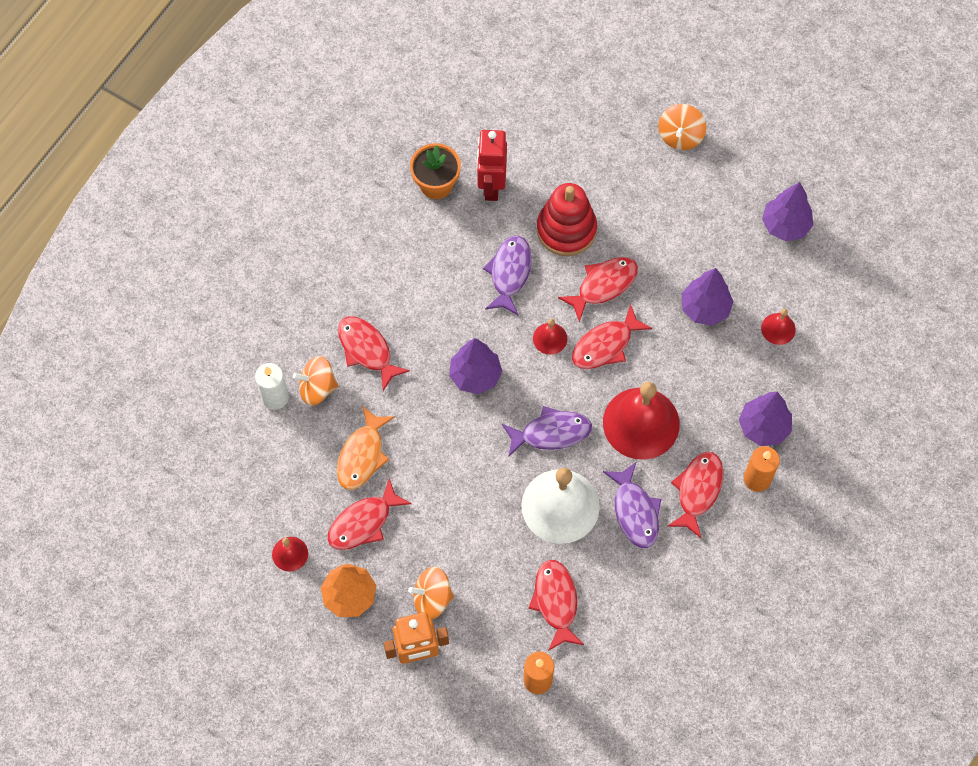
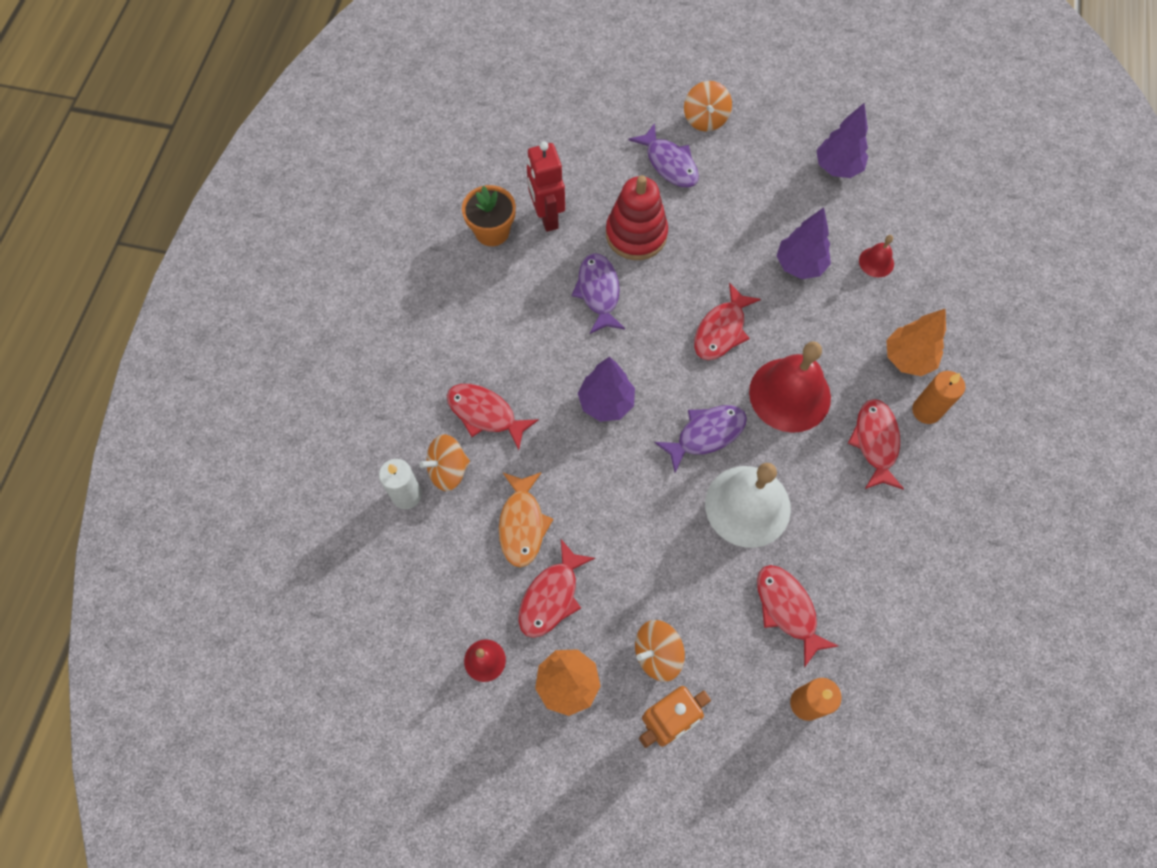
camera: 20 degrees left, 0 degrees up
red bell [533,319,567,355] -> none
red fish [558,257,638,322] -> none
purple fish [603,462,661,548] -> purple fish moved to [629,123,699,188]
purple tree [739,392,792,446] -> orange tree [886,309,946,376]

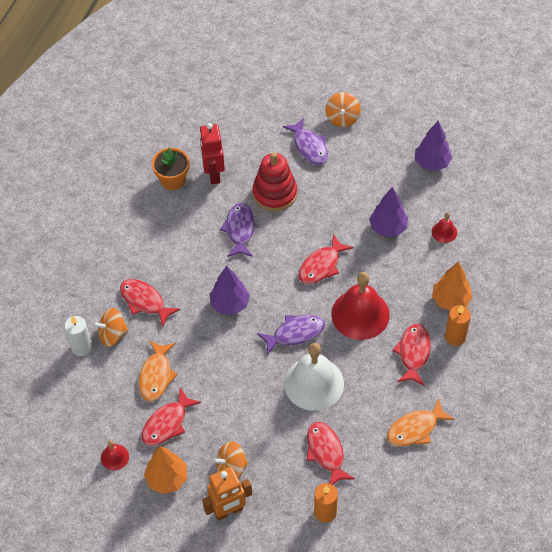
camera: 10 degrees right, 10 degrees down
none -> orange fish [387,398,455,446]

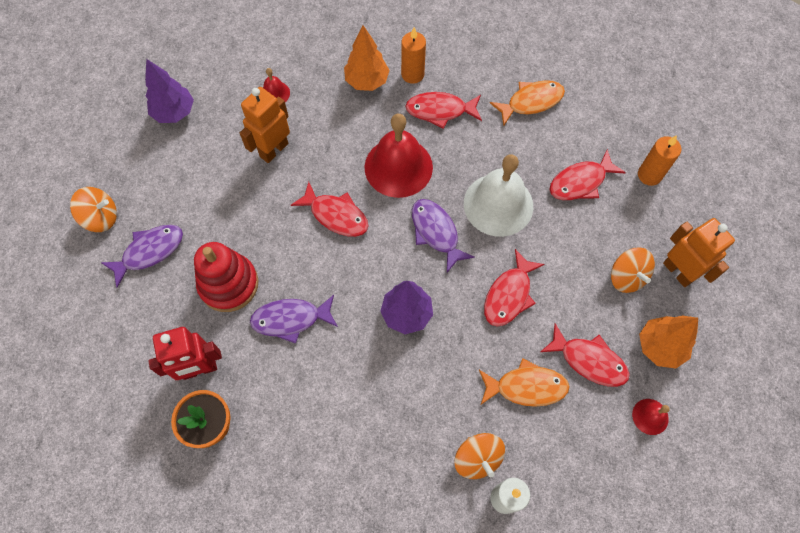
camera: 100 degrees left, 10 degrees up
red fish [120,279,180,326] -> red fish moved to [484,249,545,327]
purple tree [369,187,408,237] -> orange robot [240,87,290,163]
orange fish [387,398,455,446] -> orange fish turned 75 degrees counterclockwise [490,80,565,126]

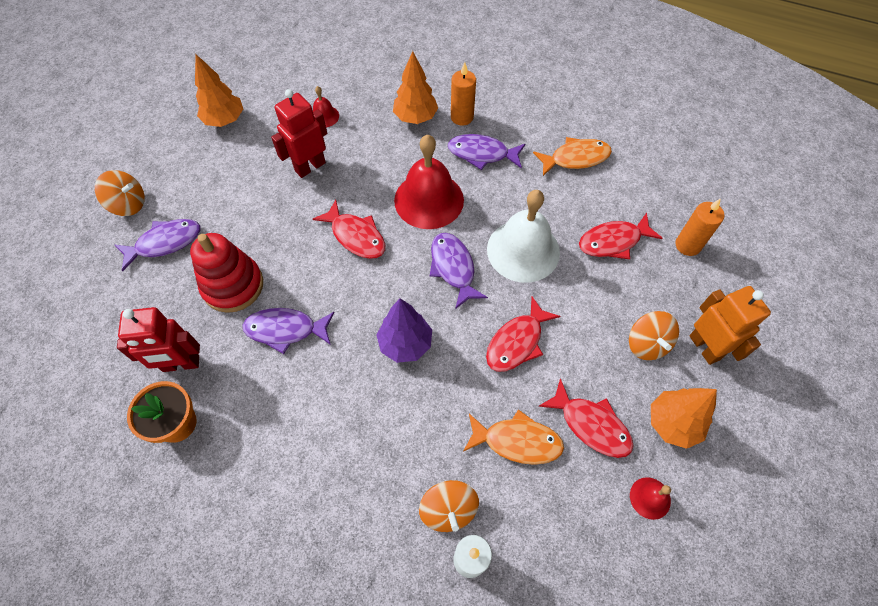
camera: 10 degrees right, 5 degrees down
purple tree [145,59,194,123] -> orange tree [195,54,243,127]
orange robot [240,87,290,163] -> red robot [271,89,327,178]
red fish [405,92,482,129] -> purple fish [448,134,525,170]

